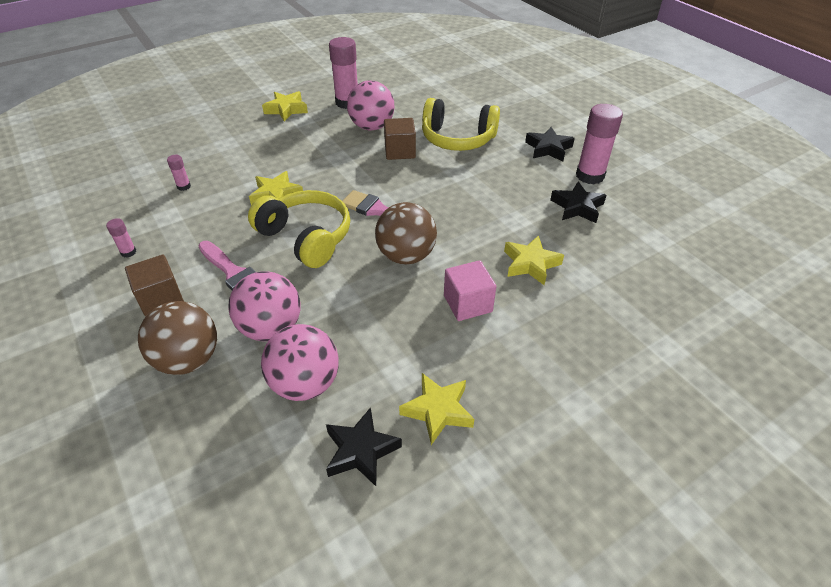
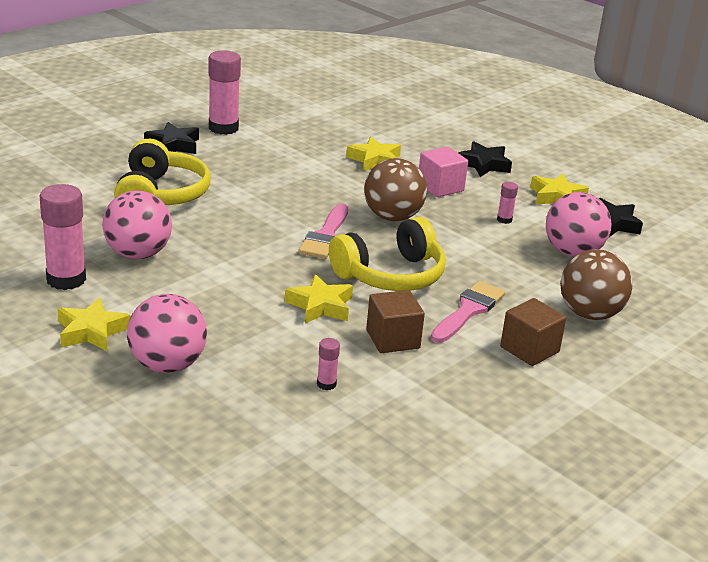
camera: 105 degrees left, 15 degrees down
pink glue stick [106,218,136,258] -> pink glue stick moved to [497,182,518,224]
pink ball [228,271,301,341] -> pink ball moved to [127,294,207,373]
yellow headphones [248,190,350,268] -> yellow headphones turned 150 degrees counterclockwise [329,217,446,291]
brown cube [384,118,416,160] -> brown cube moved to [366,290,425,353]
black star [550,182,606,223] -> black star moved to [458,141,512,177]

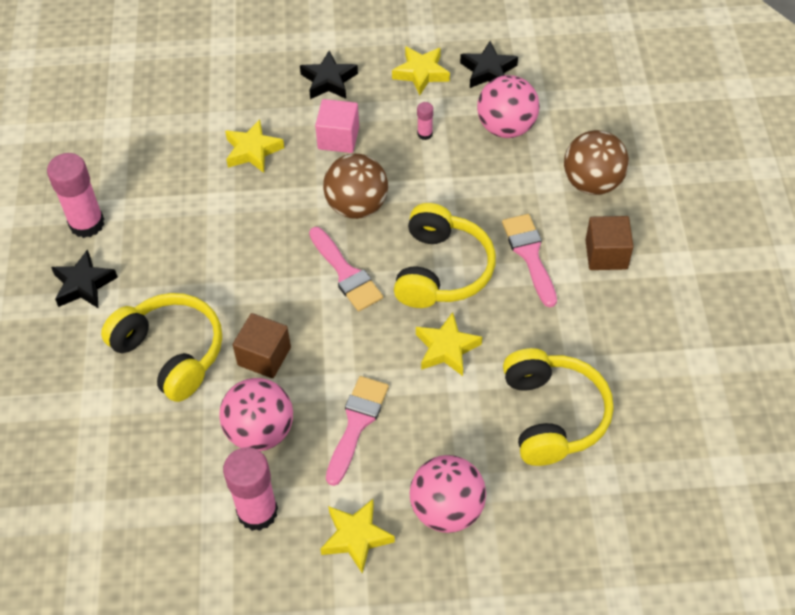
camera: 45 degrees left, 25 degrees up
pink glue stick [317,338,340,390] -> yellow headphones [503,348,614,466]
brown cube [366,290,425,353] -> brown cube moved to [233,313,291,378]
none -> pink brush [326,376,389,486]

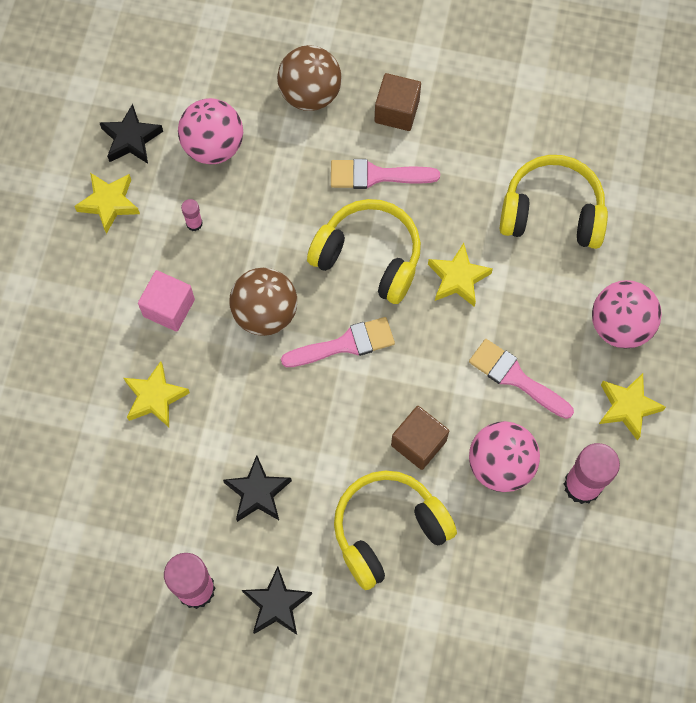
camera: 75 degrees left, 15 degrees up
black star [300,51,358,99] -> black star moved to [223,455,292,522]

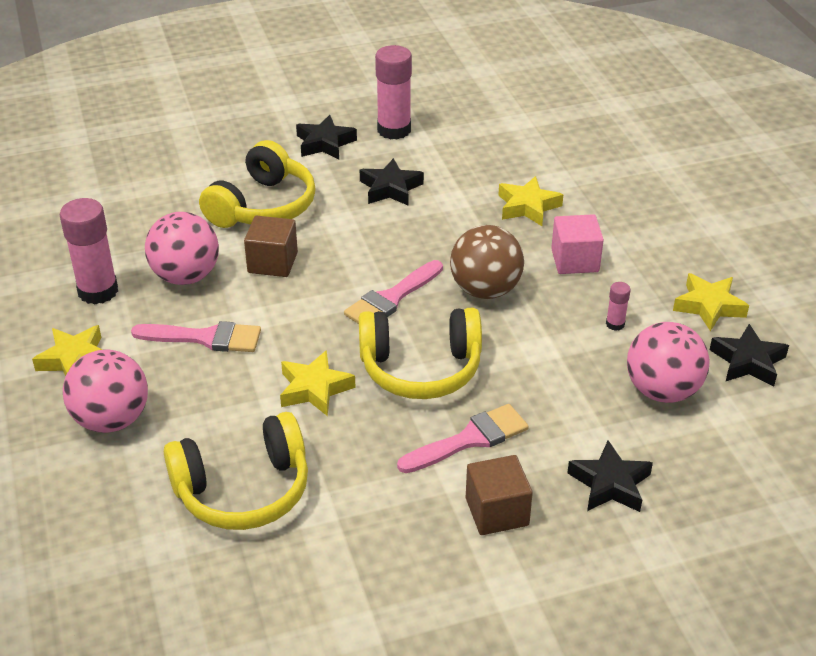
camera: 150 degrees right, 30 degrees down
brown ball [277,45,342,111] -> black star [567,440,653,512]

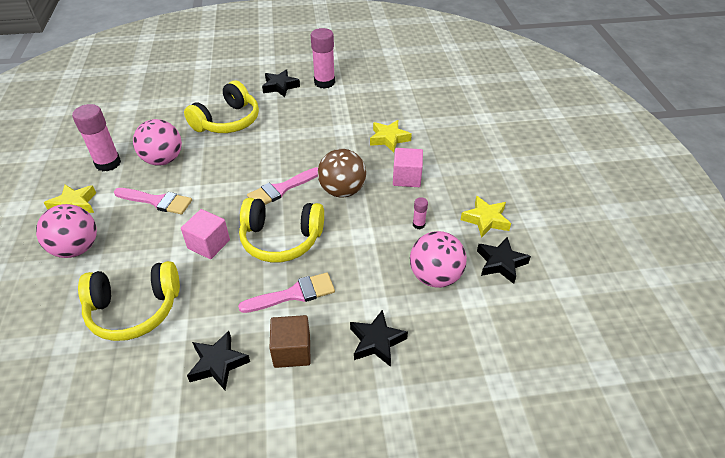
camera: 10 degrees right, 5 degrees up
brown cube [244,216,298,277] -> none
yellow star [280,350,356,416] -> pink cube [181,209,230,259]
black star [360,158,424,206] -> black star moved to [187,331,250,390]

